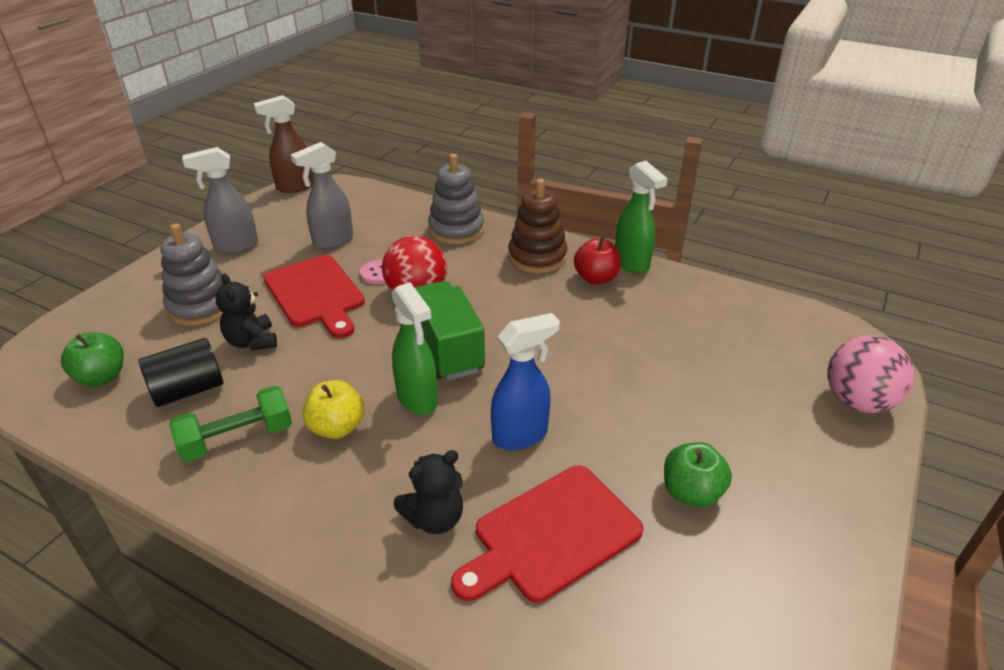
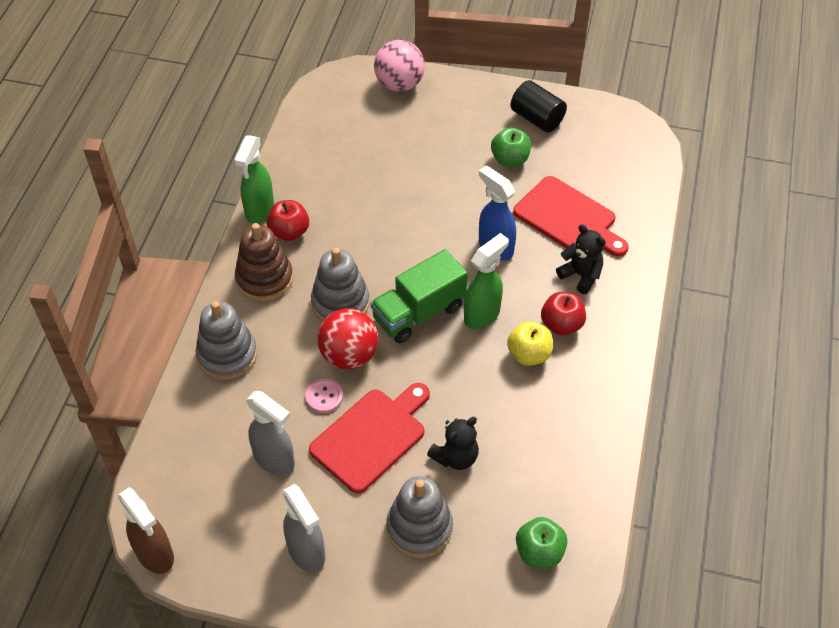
camera: 105 degrees left, 15 degrees up
black cylinder [138,338,223,407] -> black cylinder moved to [510,80,567,133]
green dumbbell [169,386,292,462] -> none
green spray bottle [615,161,668,274] -> green spray bottle turned 150 degrees clockwise [234,135,274,223]
none -> grey stacking toy [311,248,370,321]
none -> red apple [541,292,586,335]

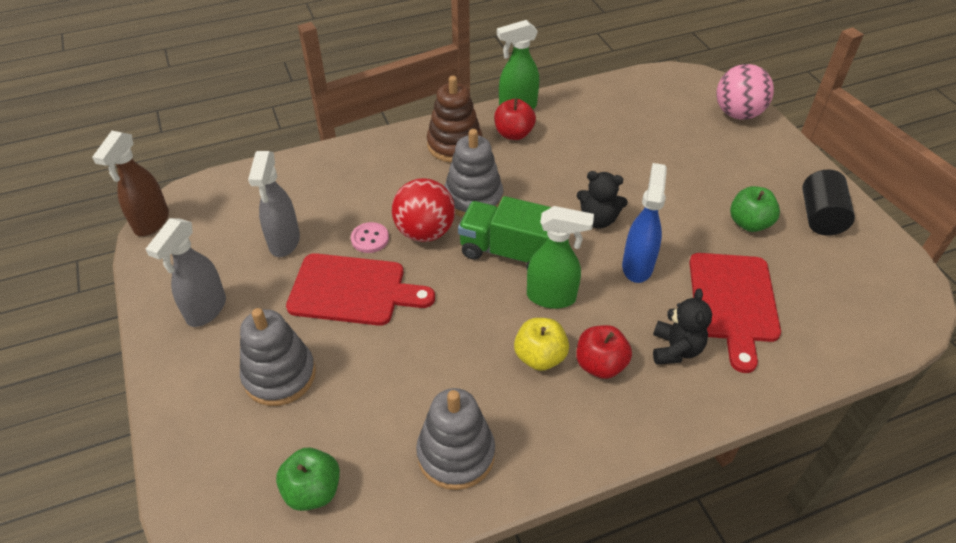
camera: 55 degrees right, 5 degrees down
grey stacking toy [195,301,257,380] -> grey stacking toy moved to [416,388,495,490]
black teddy bear [427,417,479,470] -> black teddy bear moved to [577,171,628,229]

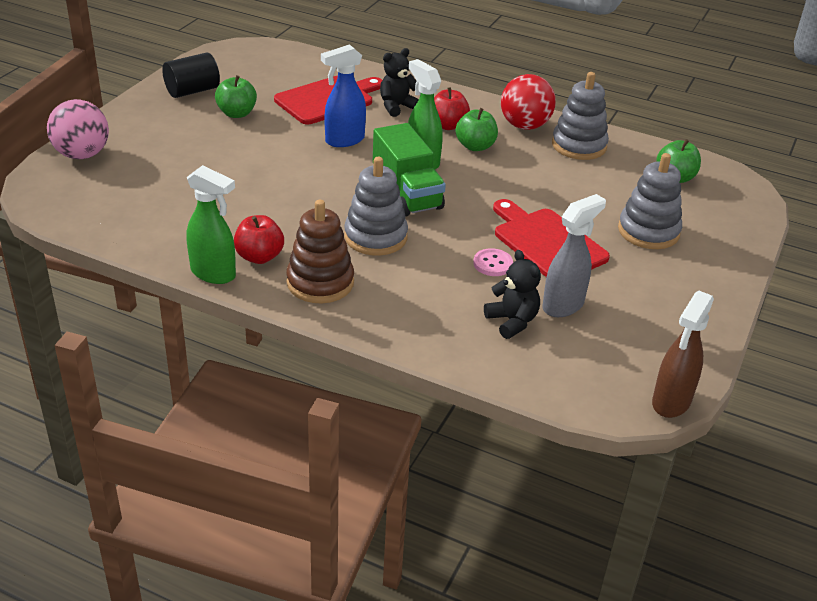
camera: 135 degrees left, 10 degrees down
brown spray bottle [92,131,169,236] -> brown spray bottle turned 150 degrees clockwise [652,291,714,418]
grey spray bottle [145,218,226,327] -> none
red ball [392,178,455,242] -> red ball moved to [501,74,556,130]
yellow apple [514,318,569,371] -> green apple [455,108,498,151]
black teddy bear [577,171,628,229] -> black teddy bear moved to [484,250,541,339]

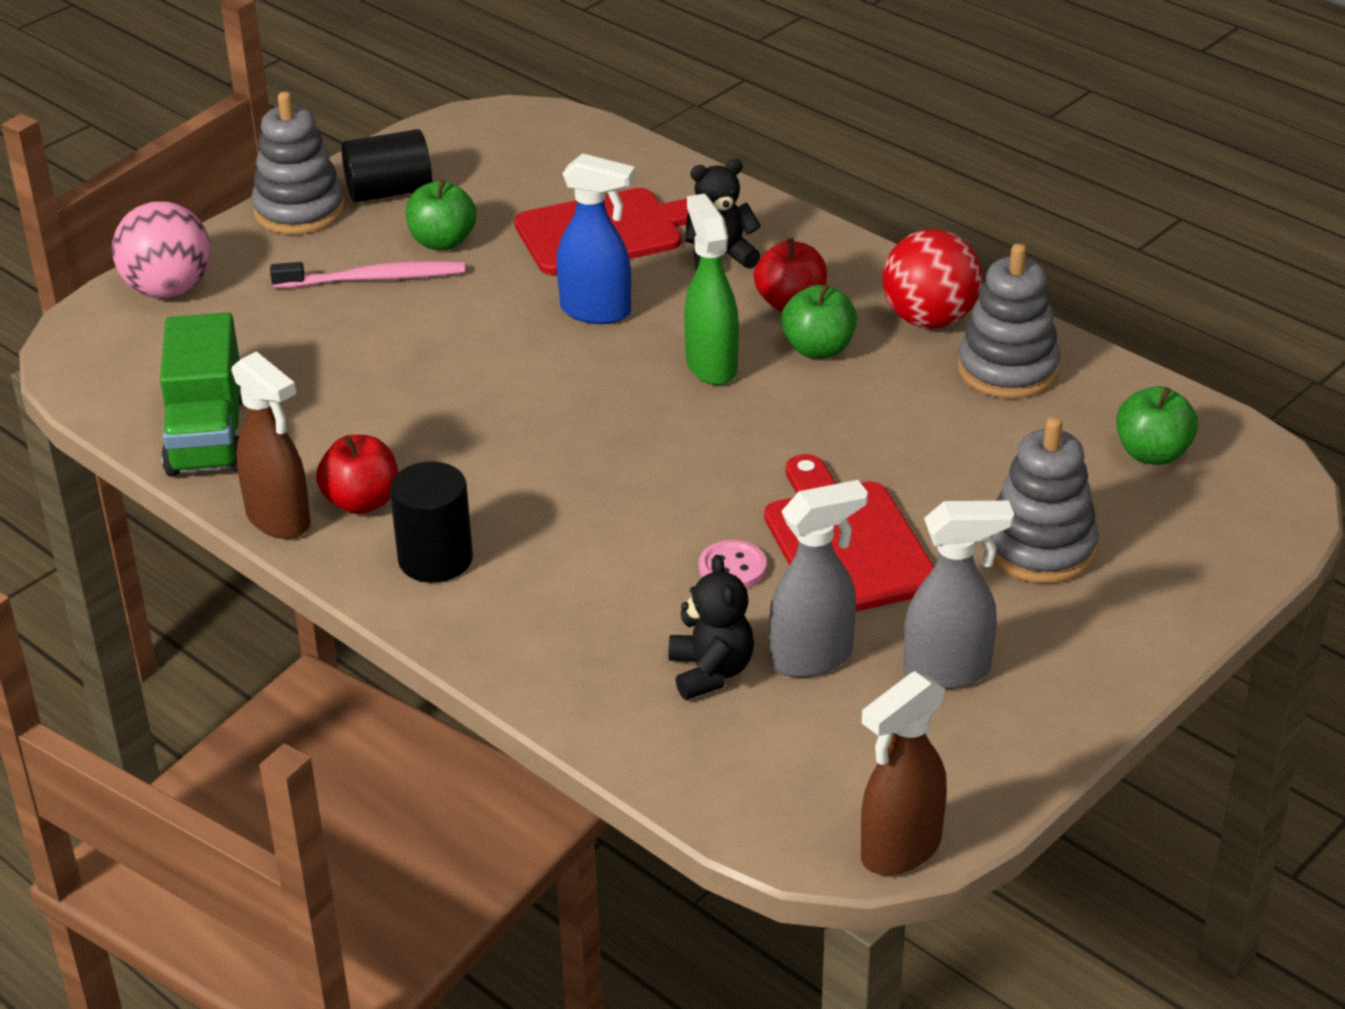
camera: 20 degrees right, 0 degrees up
green spray bottle [186,165,236,284] -> brown spray bottle [232,351,311,539]
brown stacking toy [286,200,354,303] -> black cylinder [390,461,473,583]
blue spray bottle [321,44,366,147] -> blue spray bottle turned 150 degrees counterclockwise [557,153,635,324]
grey stacking toy [344,157,408,256] -> grey stacking toy moved to [251,92,345,234]
green truck [373,123,446,217] -> green truck moved to [160,313,243,477]
none -> pink toothbrush [270,261,465,288]
none -> grey spray bottle [904,501,1014,689]

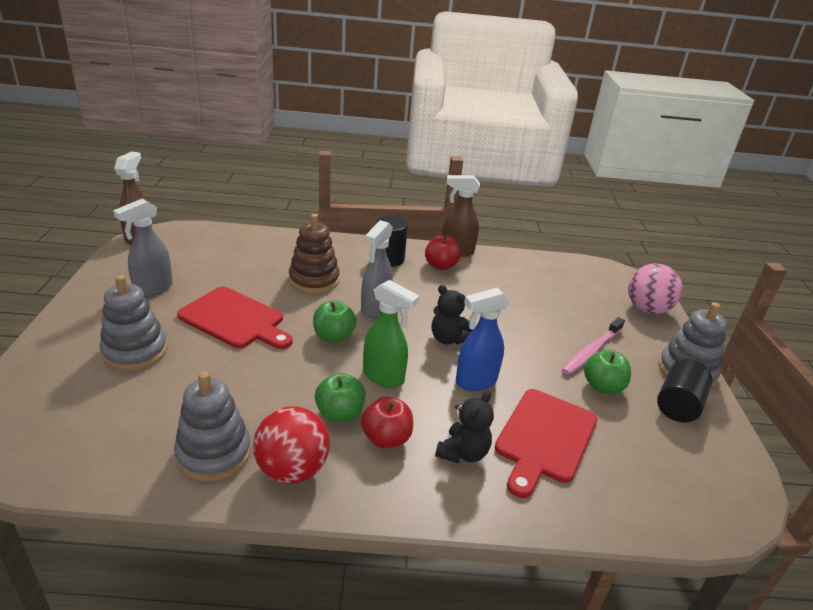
camera: 135 degrees right, 5 degrees down
green truck [160,313,243,477] -> none
black teddy bear [669,555,754,700] -> black teddy bear moved to [432,285,473,344]
pink button [699,540,767,589] -> none
grey spray bottle [769,480,868,678] -> grey spray bottle moved to [361,220,393,318]
green apple [1116,386,1198,465] -> green apple moved to [313,300,357,343]
none -> brown stacking toy [289,214,340,294]

